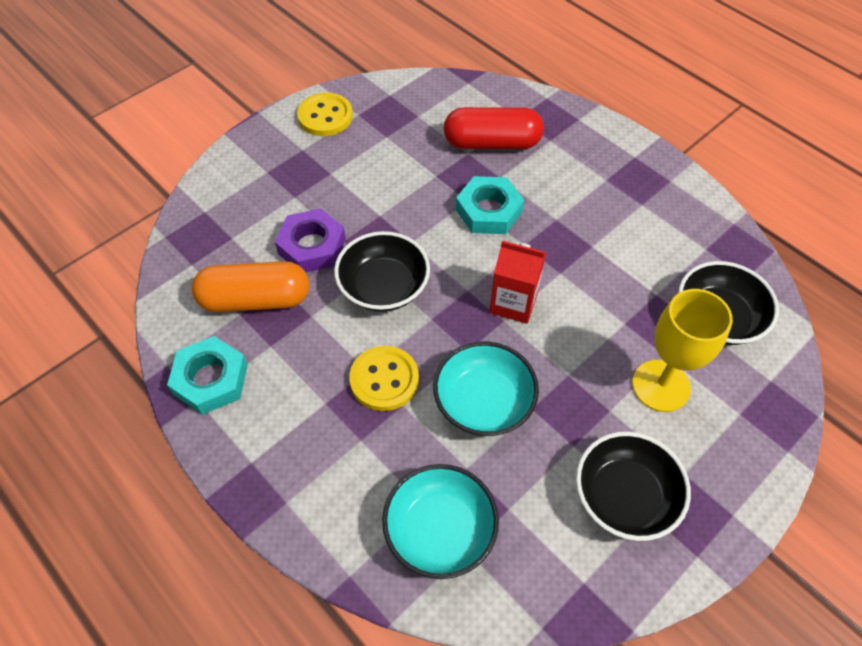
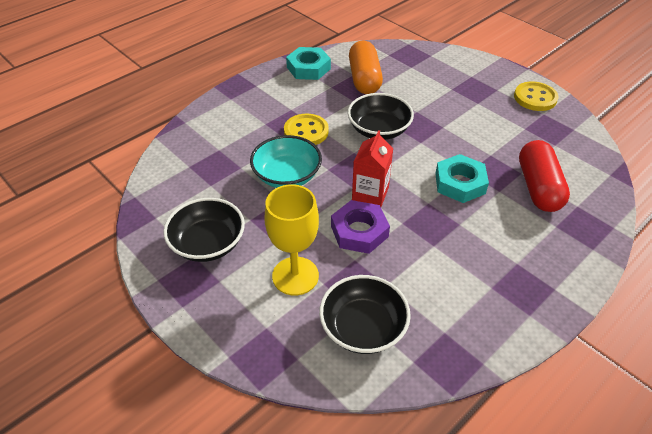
camera: 90 degrees right, 10 degrees down
purple nut [275,208,346,272] -> purple nut moved to [331,200,390,254]
turquoise bowl [382,464,499,579] -> none

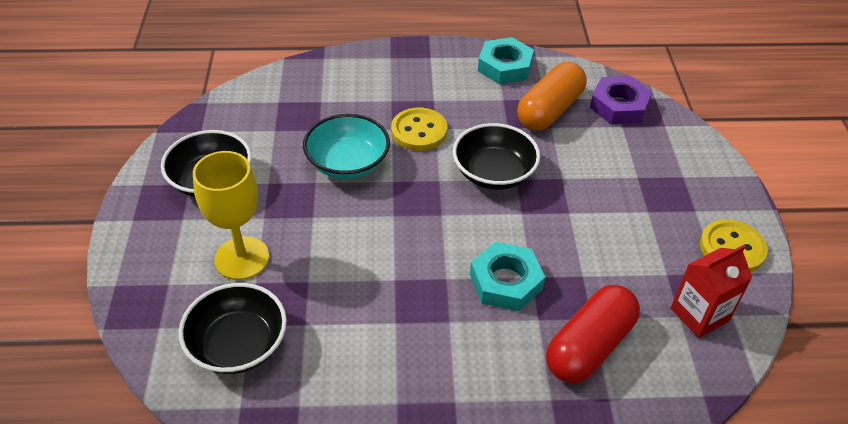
camera: 40 degrees right, 0 degrees up
purple nut [331,200,390,254] -> purple nut moved to [590,76,652,124]
red carton [352,130,393,207] -> red carton moved to [671,245,752,338]

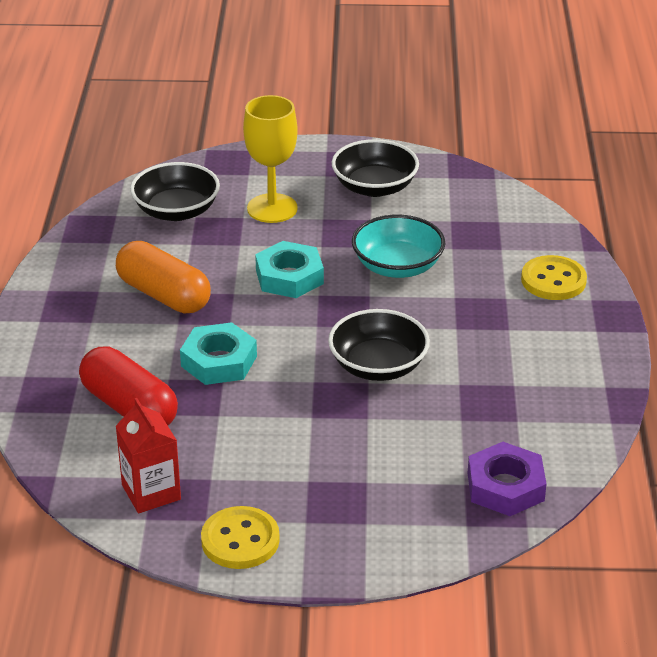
camera: 95 degrees right, 10 degrees down
yellow button [391,108,447,151] -> yellow button moved to [521,255,587,300]
turquoise nut [478,37,534,84] -> turquoise nut moved to [255,241,324,298]
orange capsule [517,62,587,131] -> orange capsule moved to [116,241,211,313]

